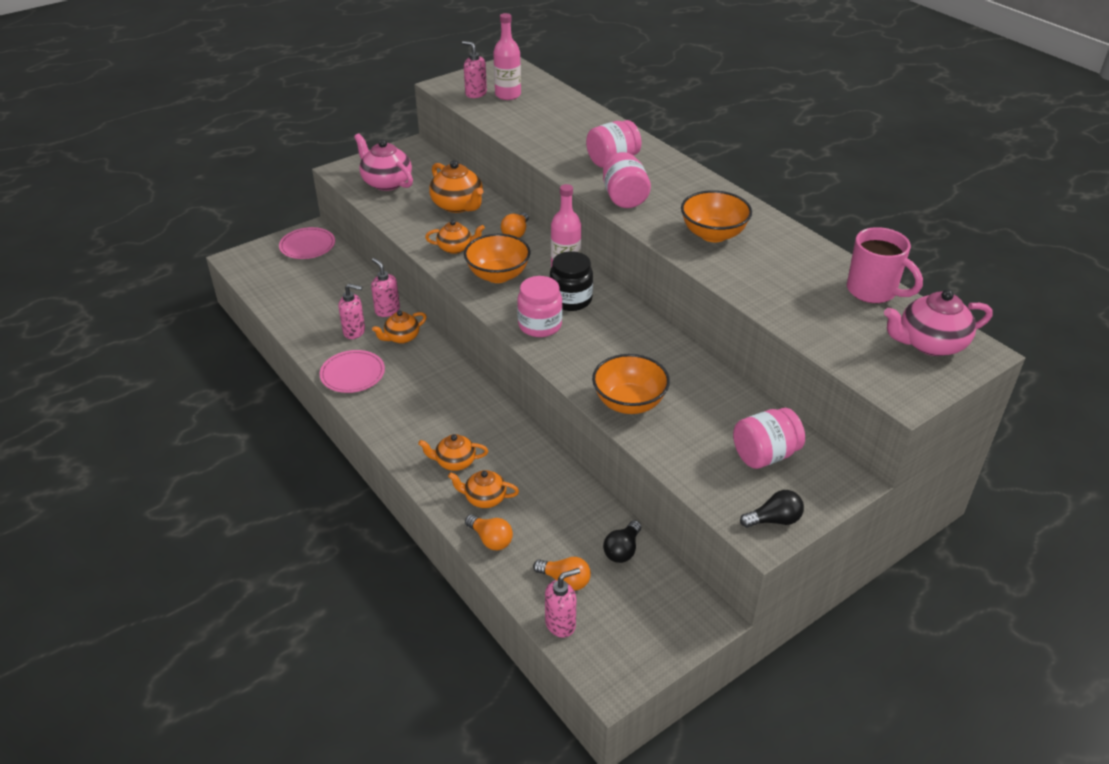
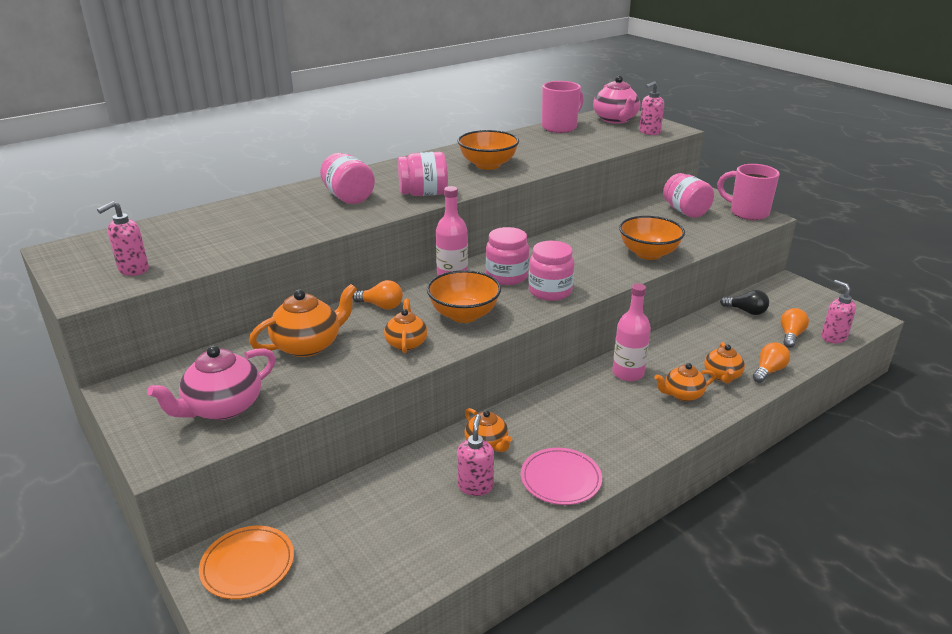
camera: 90 degrees left, 10 degrees down
pink plate [279,227,335,259] -> orange plate [199,526,294,599]
pink soap dispenser [371,258,400,317] -> pink soap dispenser moved to [639,81,664,135]
orange teapot [418,434,488,471] -> orange teapot turned 75 degrees clockwise [655,363,716,401]
pink bottle [493,13,521,100] -> pink bottle moved to [612,283,651,381]
black jar [550,251,593,311] -> pink jar [486,227,529,285]
black light bulb [740,490,804,528] -> pink mug [717,164,780,220]

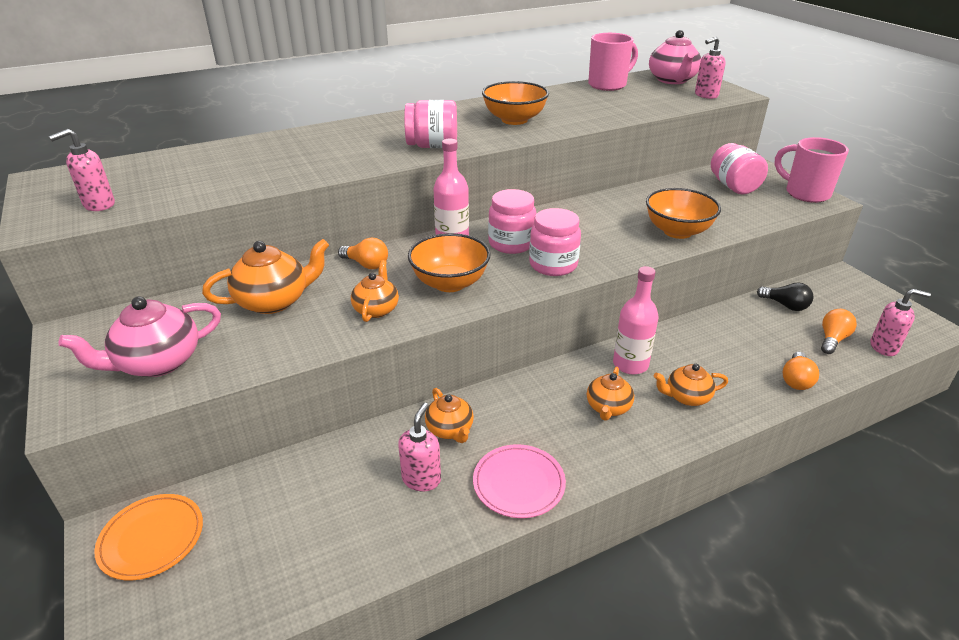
camera: 10 degrees right, 5 degrees up
pink jar [320,153,375,204] -> none
orange teapot [704,342,745,383] -> orange teapot moved to [587,367,634,421]
orange light bulb [753,342,790,383] -> orange light bulb turned 150 degrees clockwise [783,352,819,390]
pink soap dispenser [821,280,856,343] -> pink soap dispenser turned 120 degrees clockwise [870,289,931,356]

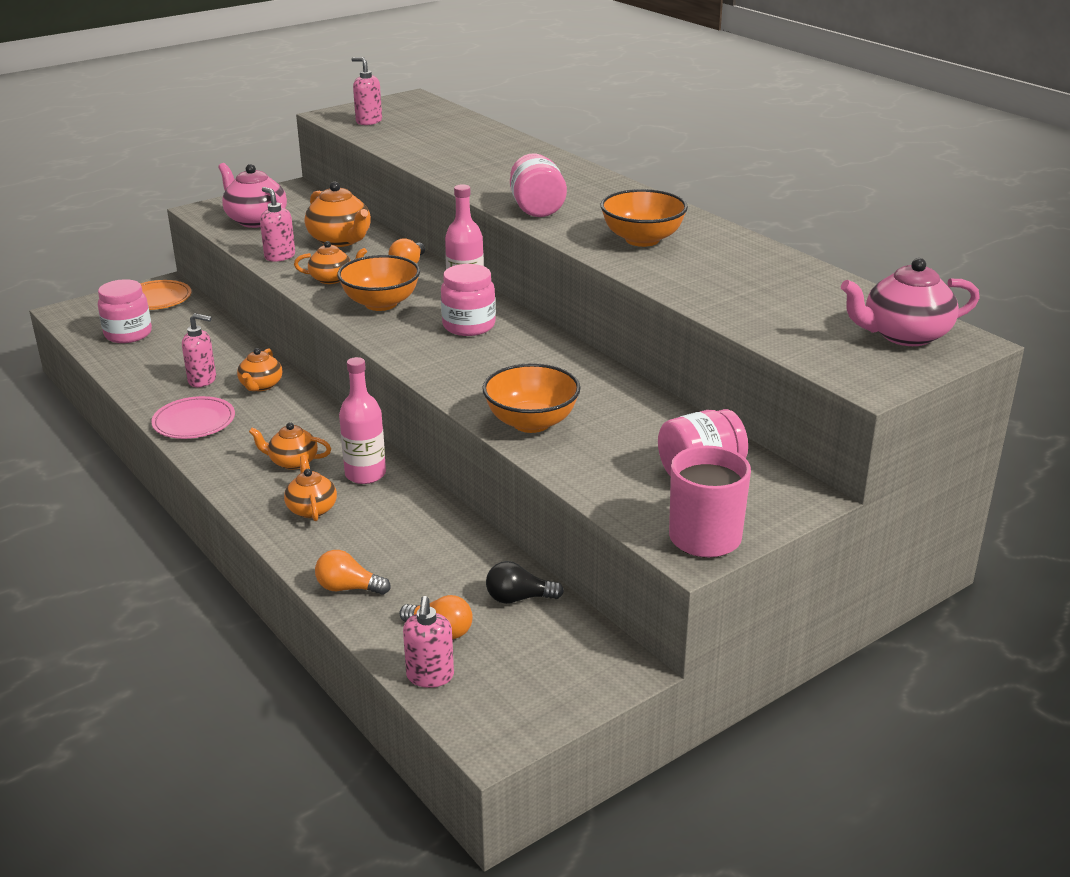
camera: 80 degrees right, 5 degrees down
orange teapot [425,388,474,443] -> orange teapot turned 45 degrees counterclockwise [237,348,282,391]
pink jar [529,208,581,276] -> pink jar moved to [98,279,152,343]
pink mug [588,33,638,91] -> none
pink soap dispenser [695,36,726,99] -> pink soap dispenser moved to [260,187,295,262]
black light bulb [757,282,813,311] -> black light bulb turned 60 degrees clockwise [486,561,564,604]

